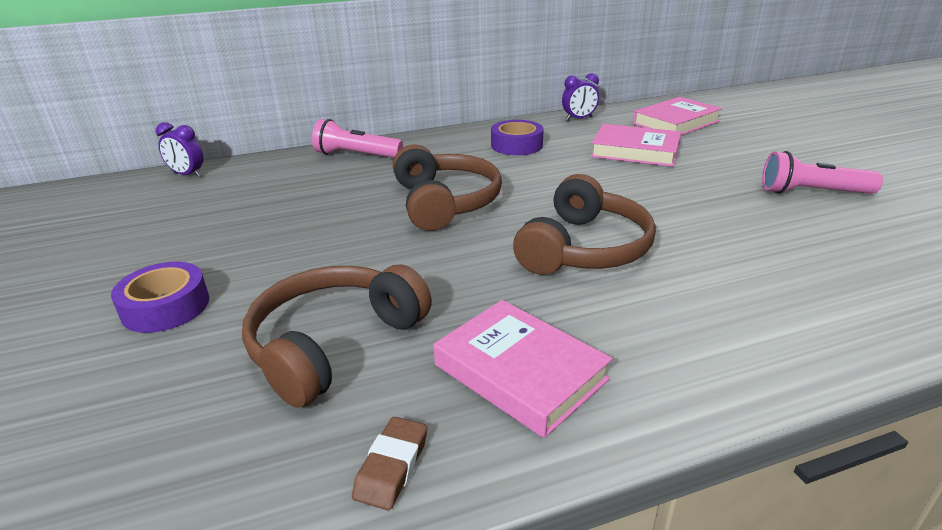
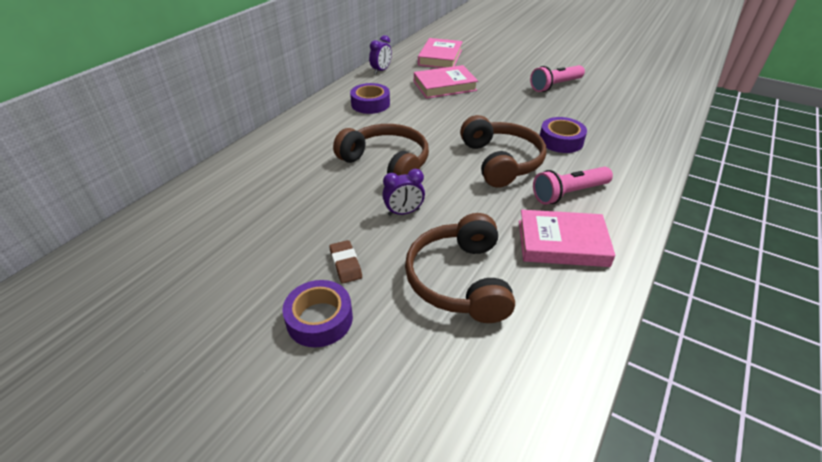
camera: 40 degrees left, 10 degrees up
purple clock [156,122,203,177] -> purple clock moved to [382,169,425,216]
pink flashlight [312,119,403,158] -> pink flashlight moved to [533,167,613,205]
brown eraser [352,417,427,510] -> brown eraser moved to [329,240,362,283]
none -> purple tape [540,117,587,153]

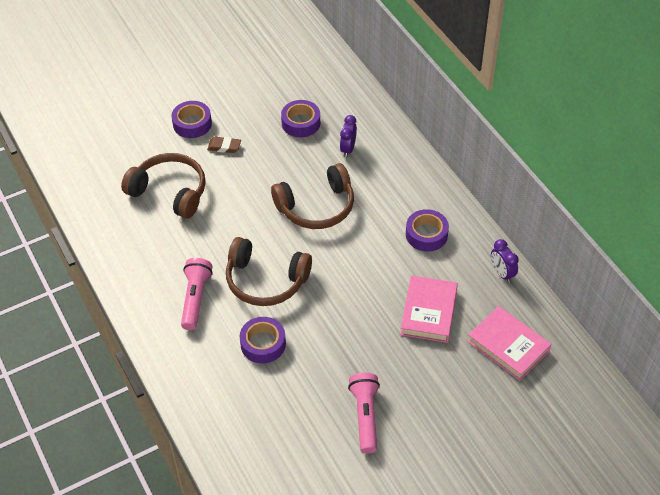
camera: 120 degrees right, 10 degrees up
purple clock [382,169,425,216] -> purple clock moved to [340,115,357,158]
pink book [519,210,615,267] -> none
none -> purple tape [281,100,320,137]

